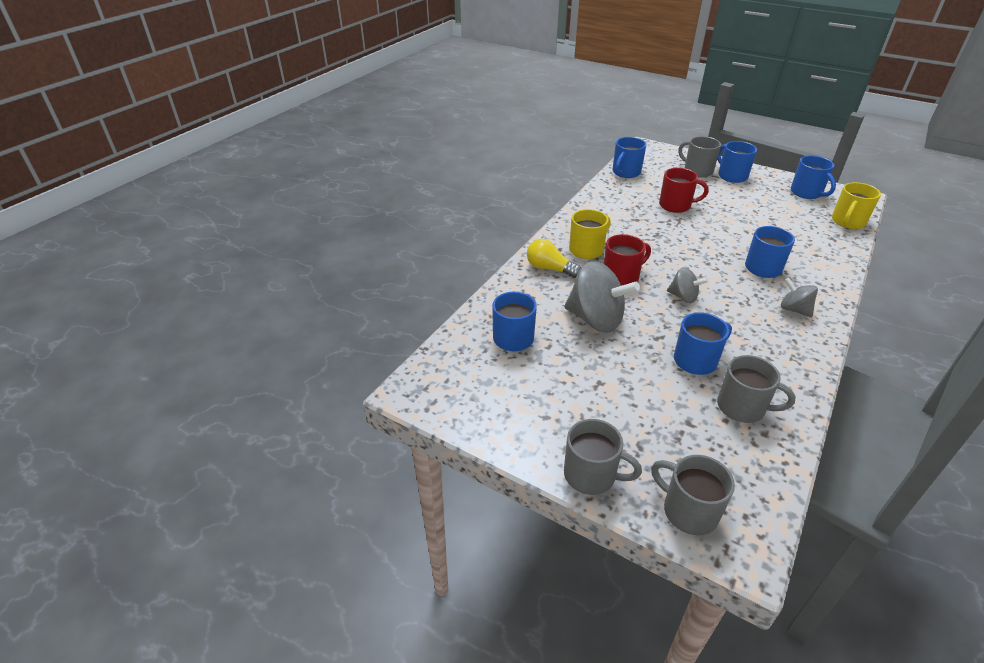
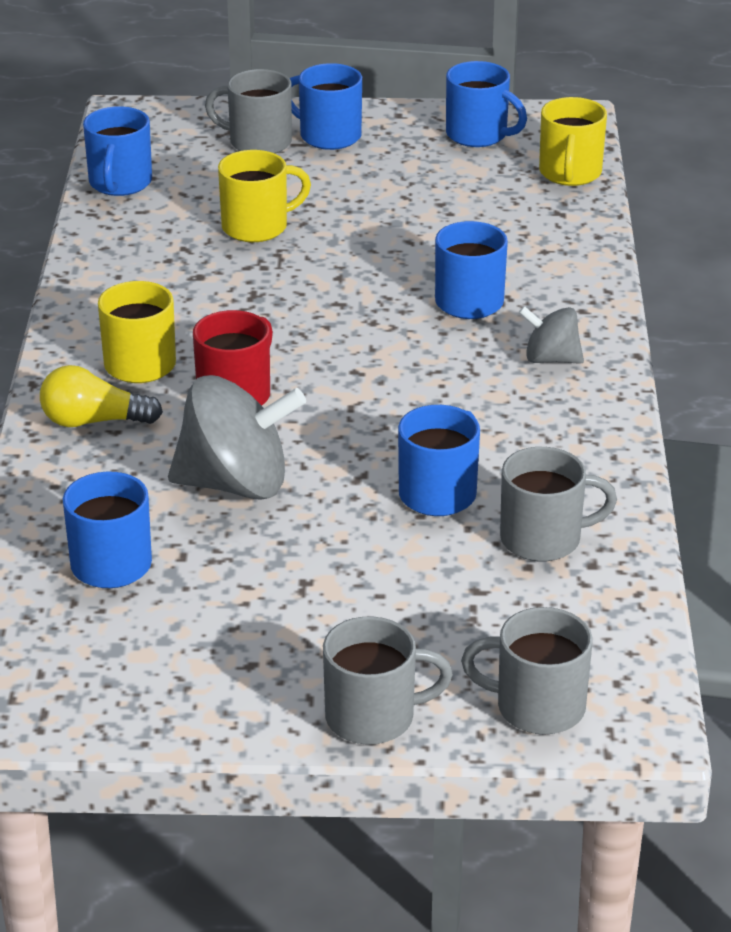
camera: 30 degrees left, 5 degrees down
red mug [659,168,709,213] -> yellow mug [218,150,311,242]
grey spinning top [667,267,708,303] -> none

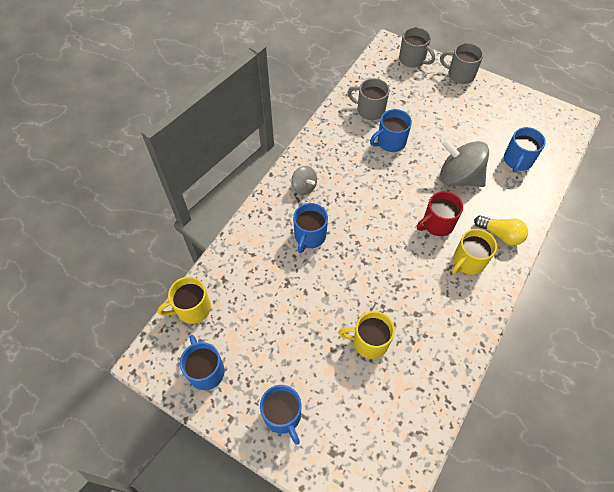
camera: 150 degrees left, 25 degrees up
blue mug [83,106,152,196] -> none
grey mug [205,69,292,154] -> none
yellow mug [539,97,607,186] -> yellow mug turned 150 degrees counterclockwise [158,277,211,324]

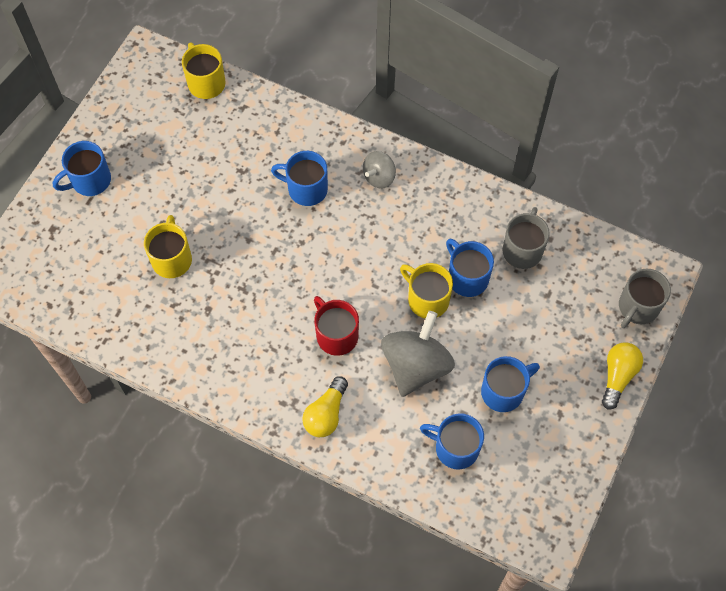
camera: 85 degrees right, 5 degrees up
blue mug [180,335,225,390] -> blue mug moved to [481,356,540,412]
grey mug [440,43,483,84] -> yellow light bulb [602,343,643,409]
yellow mug [452,229,497,275] -> yellow mug moved to [400,263,453,319]

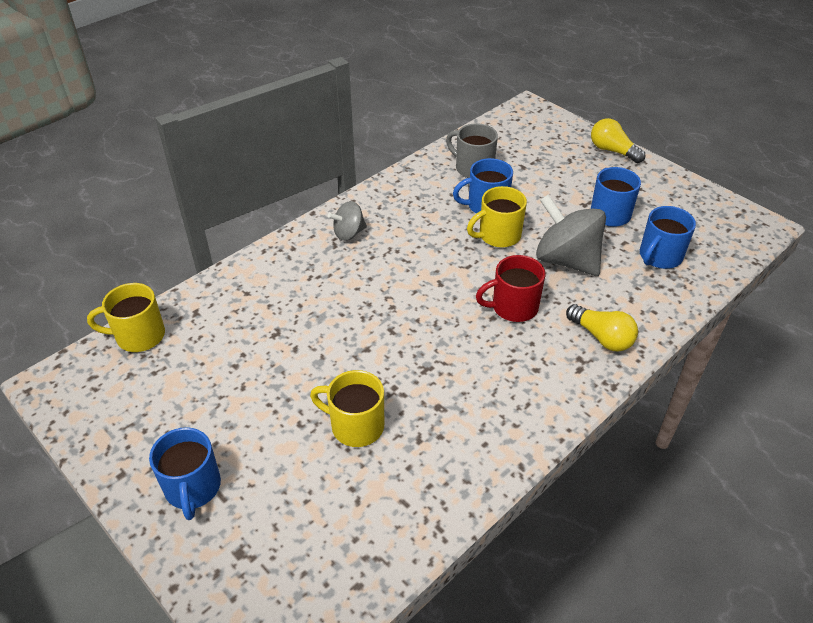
camera: 70 degrees left, 20 degrees down
blue mug [271,151,328,206] -> none
grey spinning top [363,151,396,189] -> grey spinning top turned 90 degrees clockwise [328,201,367,241]
grey mug [619,268,671,328] -> none

